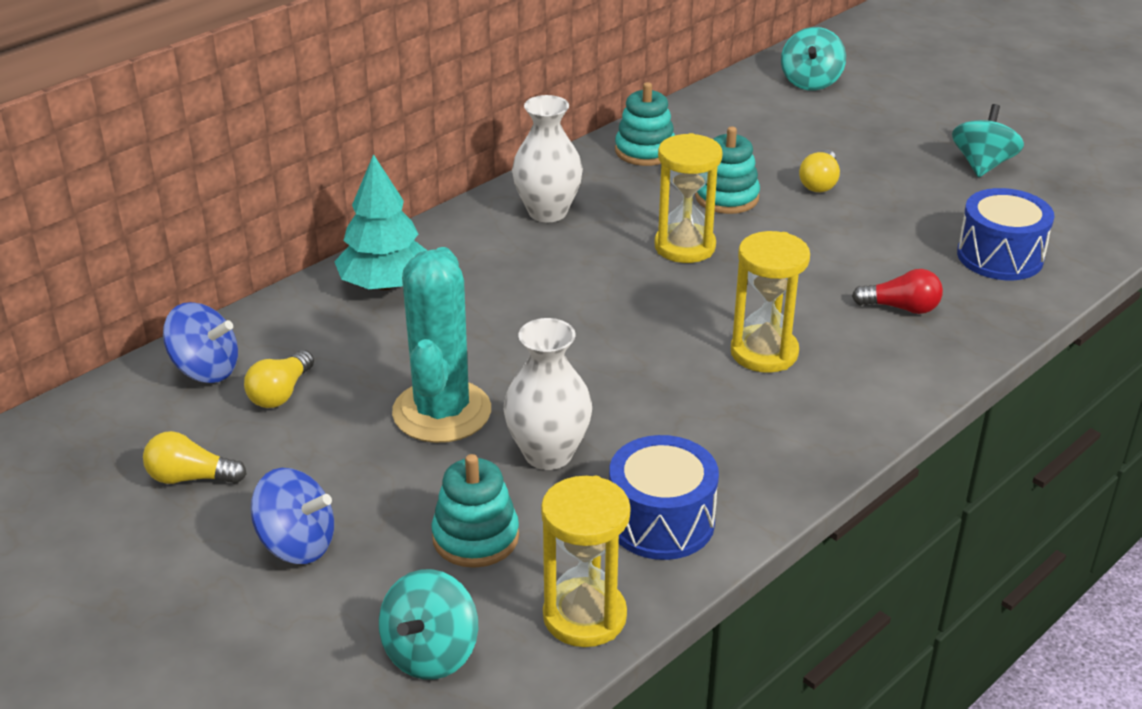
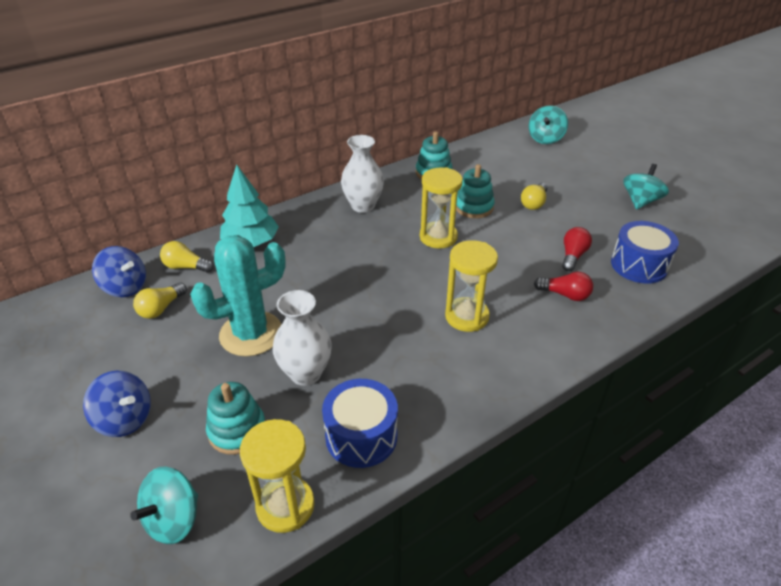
camera: 10 degrees right, 5 degrees up
yellow light bulb [143,431,246,484] -> yellow light bulb moved to [160,241,213,273]
turquoise cactus [392,247,491,443] -> turquoise cactus turned 45 degrees clockwise [190,235,286,357]
none -> red light bulb [562,227,592,271]

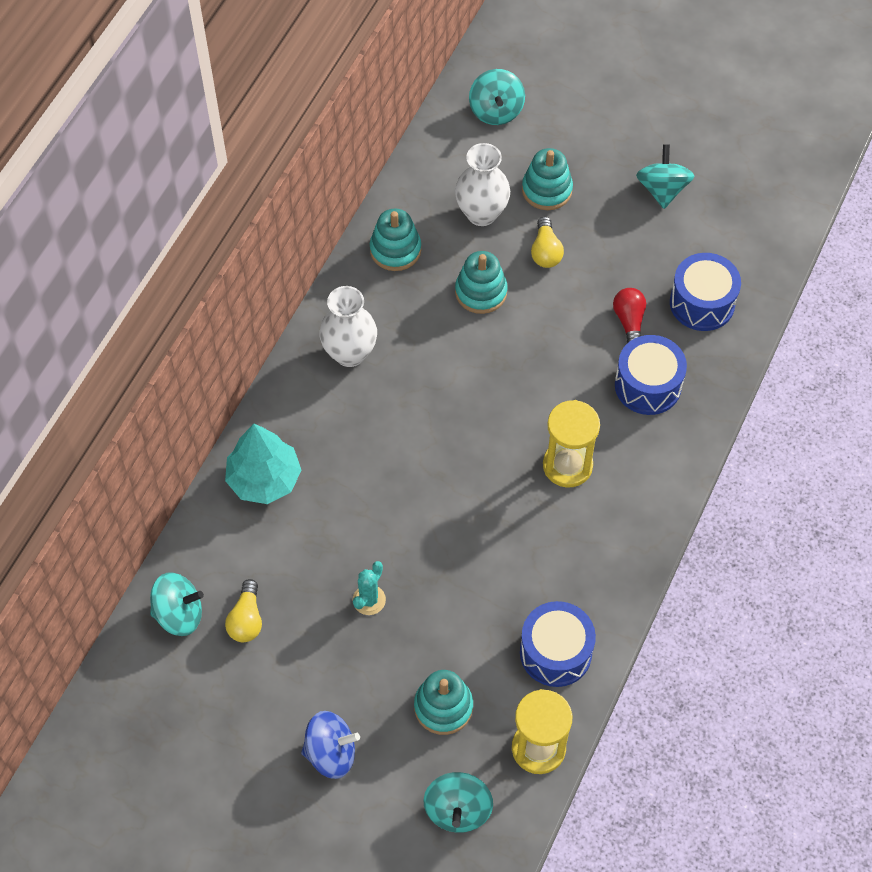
camera: 30 degrees left, 20 degrees up
blue spinning top [92,246,146,297] -> turquoise spinning top [150,572,204,636]
yellow light bulb [160,241,213,273] -> none
turquoise cactus [190,235,286,357] -> turquoise cactus [353,561,386,615], size x0.46
white vase [272,290,332,386] -> white vase moved to [455,143,510,226]
yellow hourglass [420,167,463,249] -> none
red light bulb [534,272,593,301] -> blue drum [615,335,687,415]
none -> turquoise stacking toy [522,148,573,210]

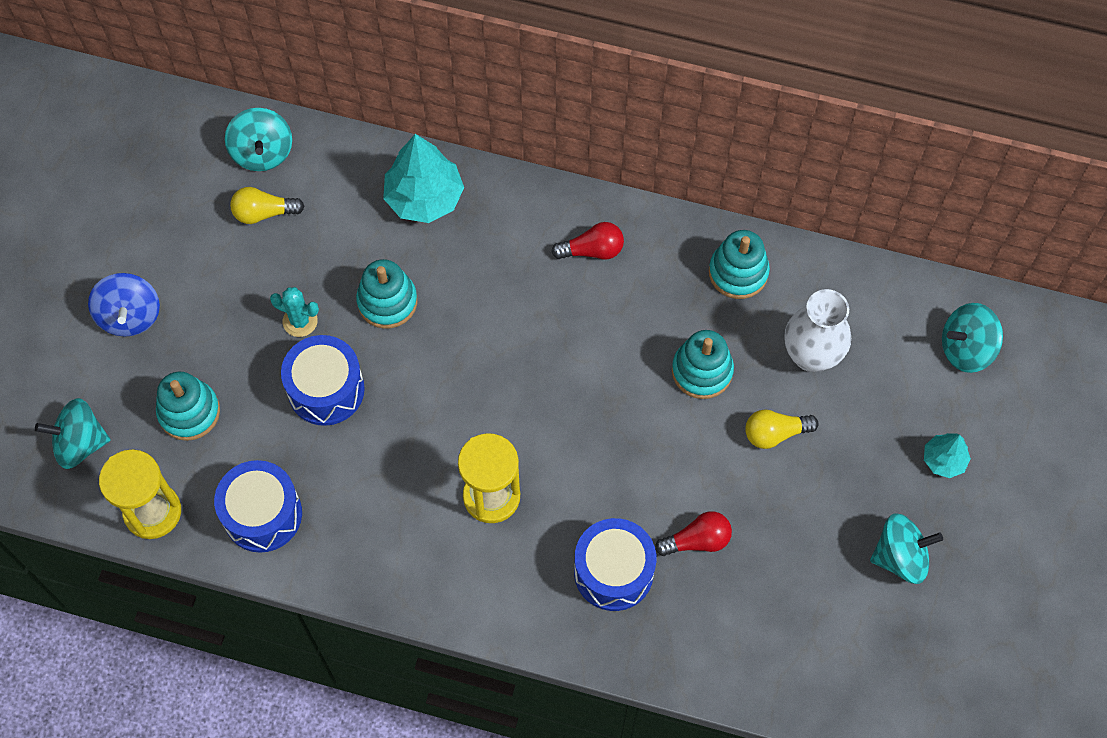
camera: 80 degrees right, 5 degrees up
white vase [319,286,377,367] -> red light bulb [551,222,624,259]
turquoise stacking toy [522,148,573,210] -> turquoise stacking toy moved to [356,259,417,329]
blue drum [670,253,741,331] -> blue drum moved to [281,335,365,426]
none -> turquoise tree [924,433,971,478]

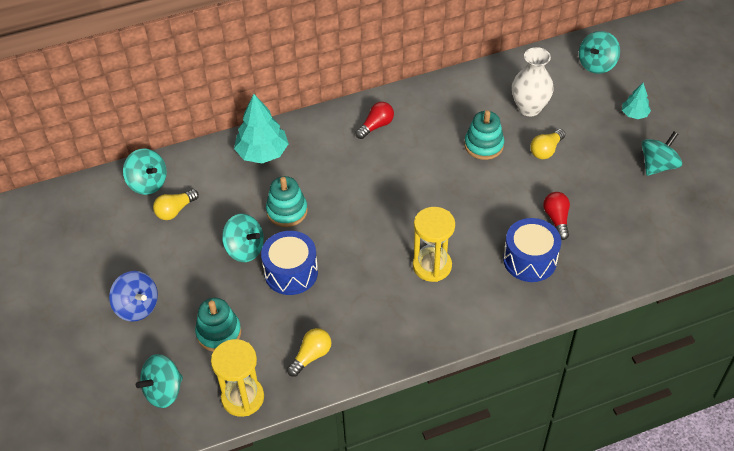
camera: 35 degrees left, 15 degrees down
blue drum [214,460,302,553] -> yellow light bulb [287,328,331,377]
turquoise cactus [270,287,319,337] -> turquoise spinning top [222,214,264,262]
red light bulb [655,511,732,556] -> red light bulb turned 45 degrees counterclockwise [543,192,570,240]
turquoise stacking toy [709,230,770,299] -> none

